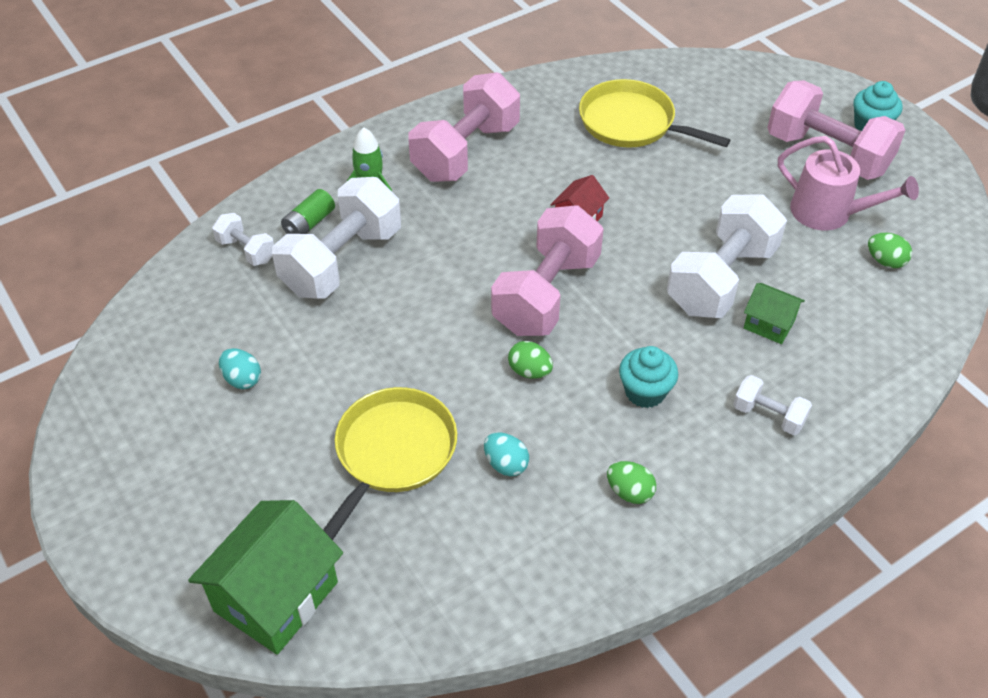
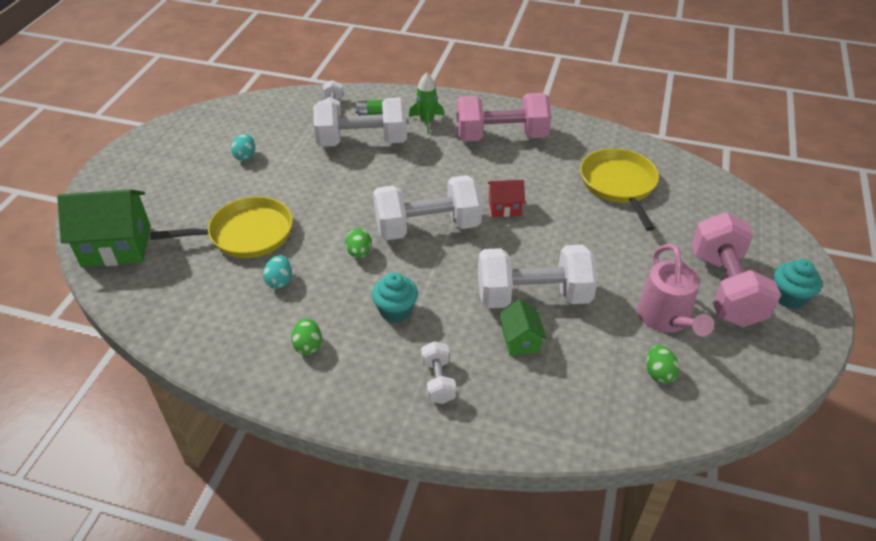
camera: 50 degrees right, 5 degrees down
pink dumbbell [491,205,604,336] -> white dumbbell [373,175,482,240]

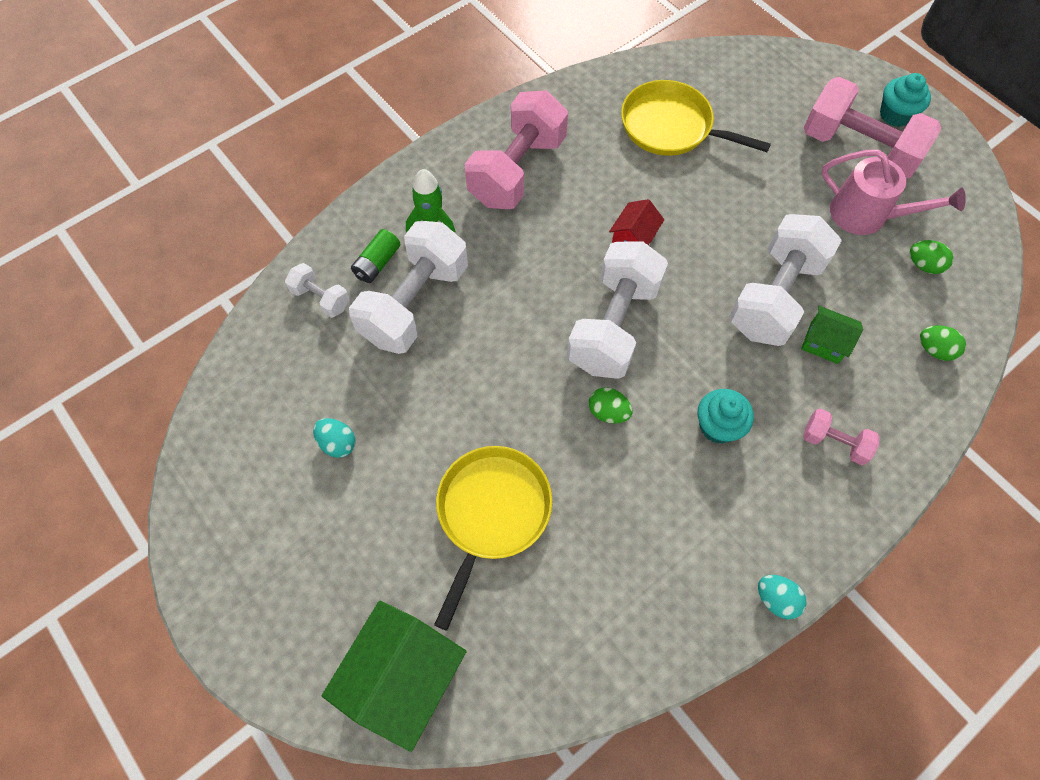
camera: 55 degrees left, 20 degrees up
turquoise egg [263,255,292,289] -> turquoise egg moved to [758,575,807,619]
green egg [291,318,322,355] -> green egg moved to [920,325,966,361]
white dumbbell [421,341,456,404] -> pink dumbbell [803,408,880,465]

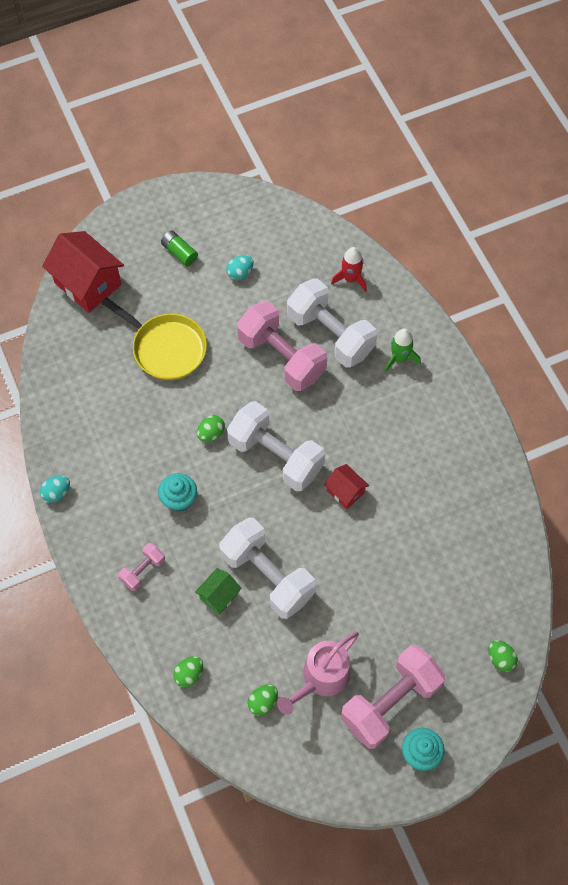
camera: 105 degrees right, 0 degrees up
white dumbbell [285,263,350,318] -> red rocket [331,247,367,292]
green house [322,600,467,752] -> red house [42,231,124,313]
green battery [351,229,400,283] -> green battery moved to [161,231,198,266]
pink dumbbell [464,91,568,209] -> pink dumbbell moved to [237,301,327,391]
yellow pan [621,80,771,156] -> none
none -> green egg [488,640,518,672]

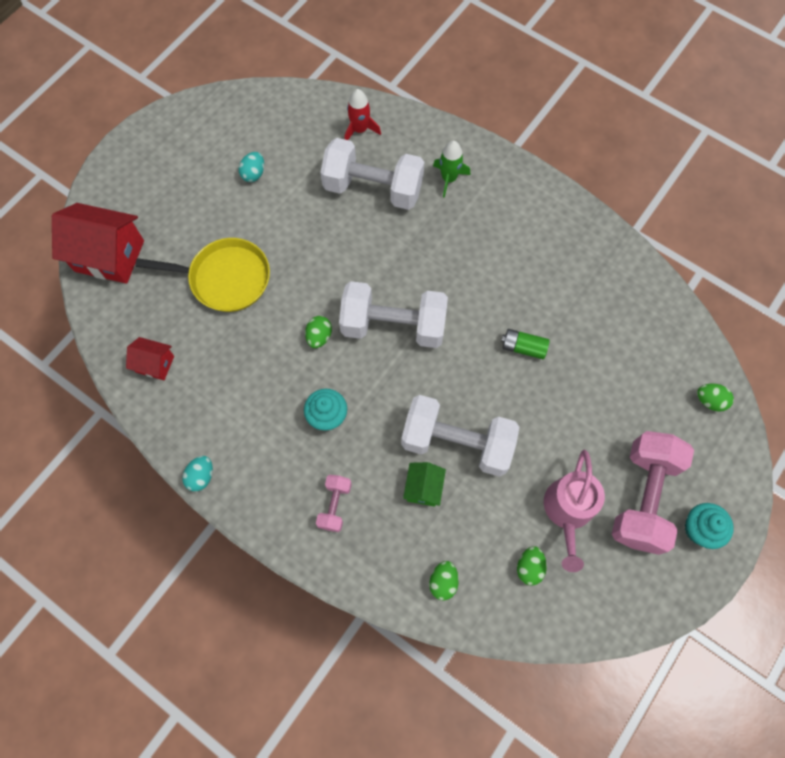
camera: 30 degrees left, 5 degrees up
green battery [161,231,198,266] -> green battery moved to [501,329,550,359]
pink dumbbell [237,301,327,391] -> none
red house [324,464,369,509] -> red house moved to [126,337,174,380]

